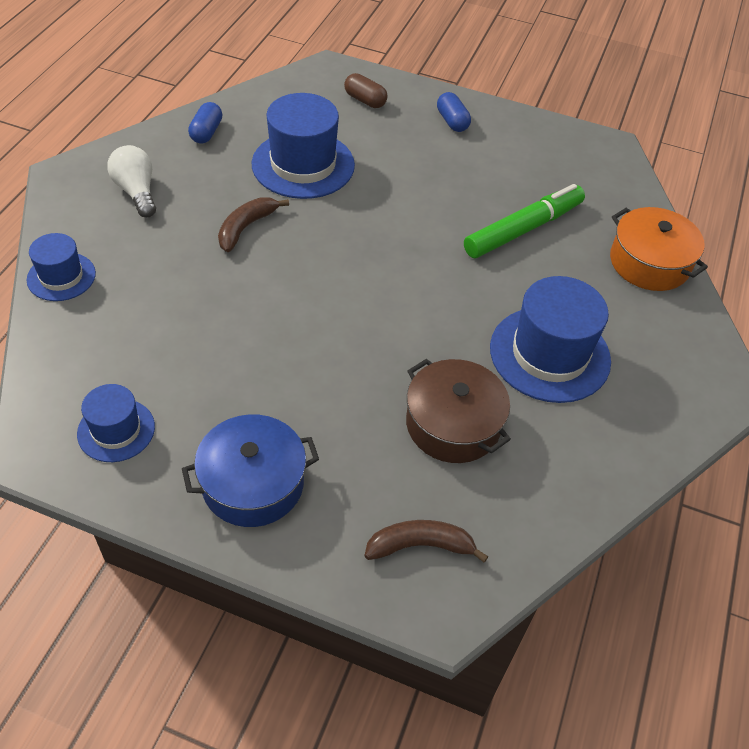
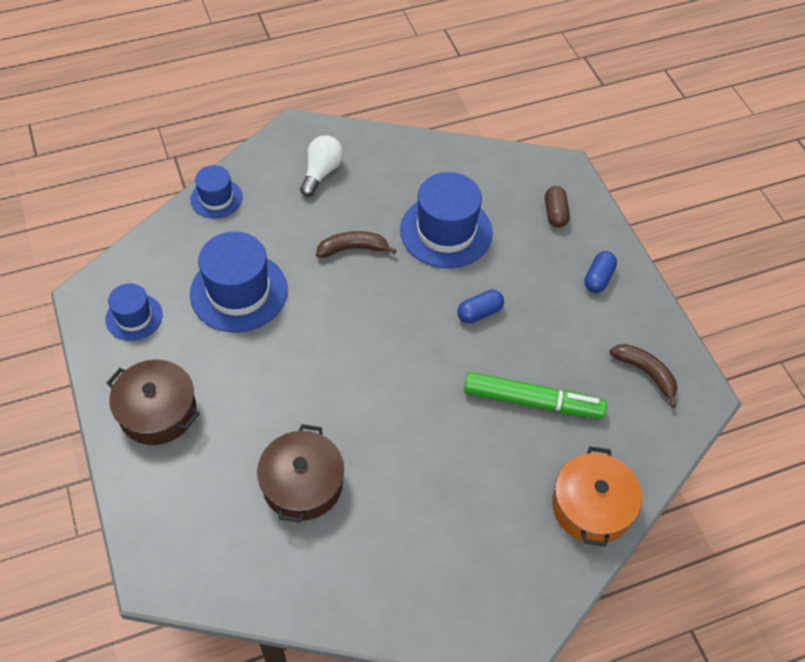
camera: 50 degrees right, 5 degrees up
blue pot [182,414,319,527] -> brown pot [107,360,200,445]
blue capsule [188,102,222,144] -> blue capsule moved to [457,290,504,323]
brown banana [364,520,489,563] -> brown banana moved to [609,344,677,408]
blue hat [490,276,611,403] -> blue hat moved to [190,232,288,332]

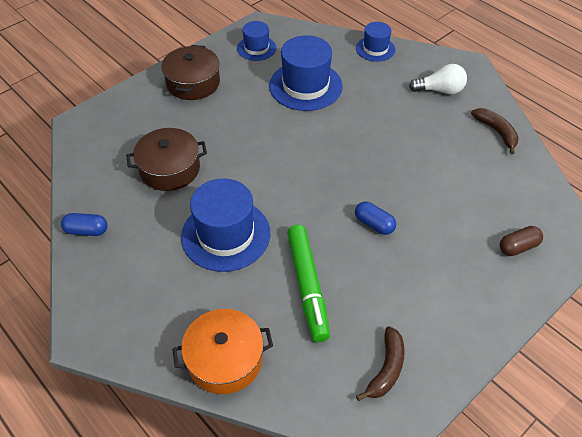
camera: 70 degrees right, 5 degrees down
brown banana [316,231,397,258] -> brown banana moved to [471,108,519,154]
blue hat [400,172,493,268] -> blue hat moved to [181,179,270,272]
blue capsule [584,251,617,293] -> blue capsule moved to [61,213,108,236]

